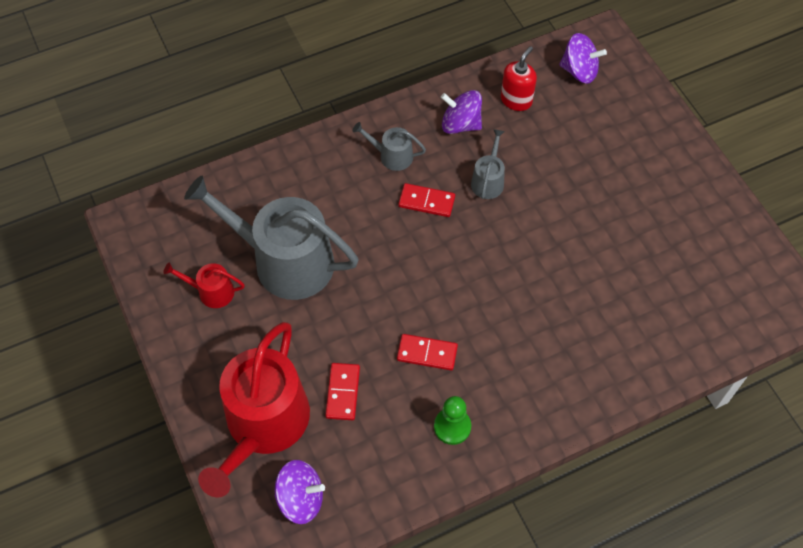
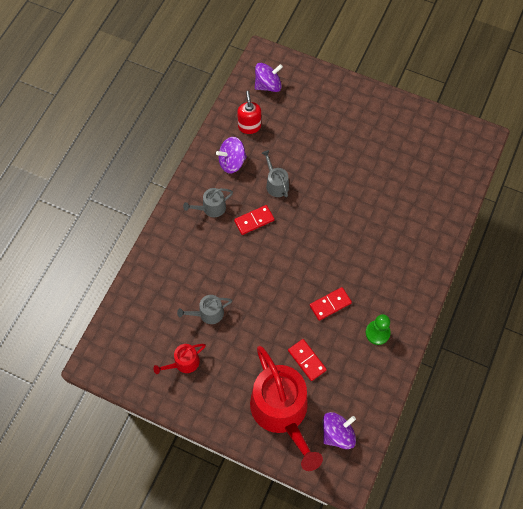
camera: 40 degrees left, 5 degrees up
grey watering can [184,176,359,300] -> grey watering can [177,295,232,324], size x0.44

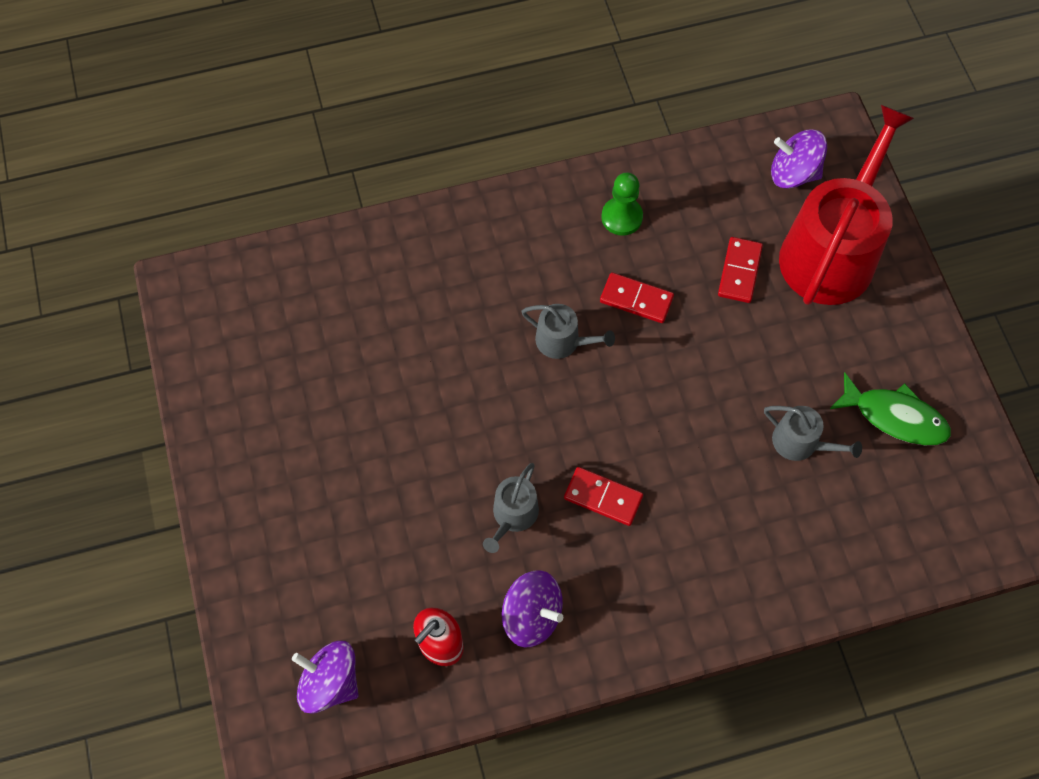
camera: 130 degrees left, 0 degrees up
red watering can [153,344,206,374] -> green fish [830,372,951,445]
grey watering can [183,188,233,217] -> grey watering can moved to [521,304,615,359]

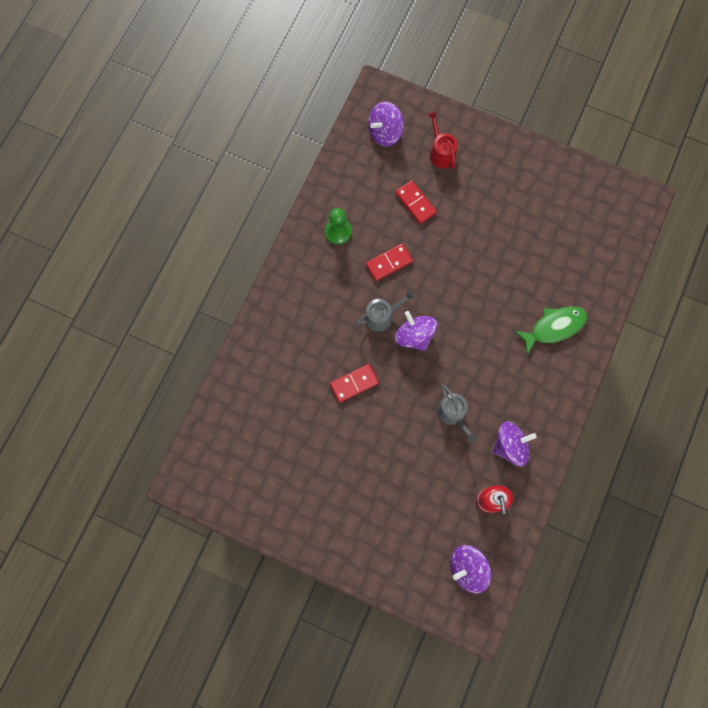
camera: 50 degrees left, 10 degrees up
red domino [564,467,643,526] -> red domino moved to [330,364,379,403]
grey watering can [764,406,862,461] -> none
red watering can [779,105,914,305] -> red watering can [428,112,458,169], size x0.44
green fish [830,372,951,445] -> green fish moved to [515,307,587,355]
none -> purple spinning top [395,311,437,351]

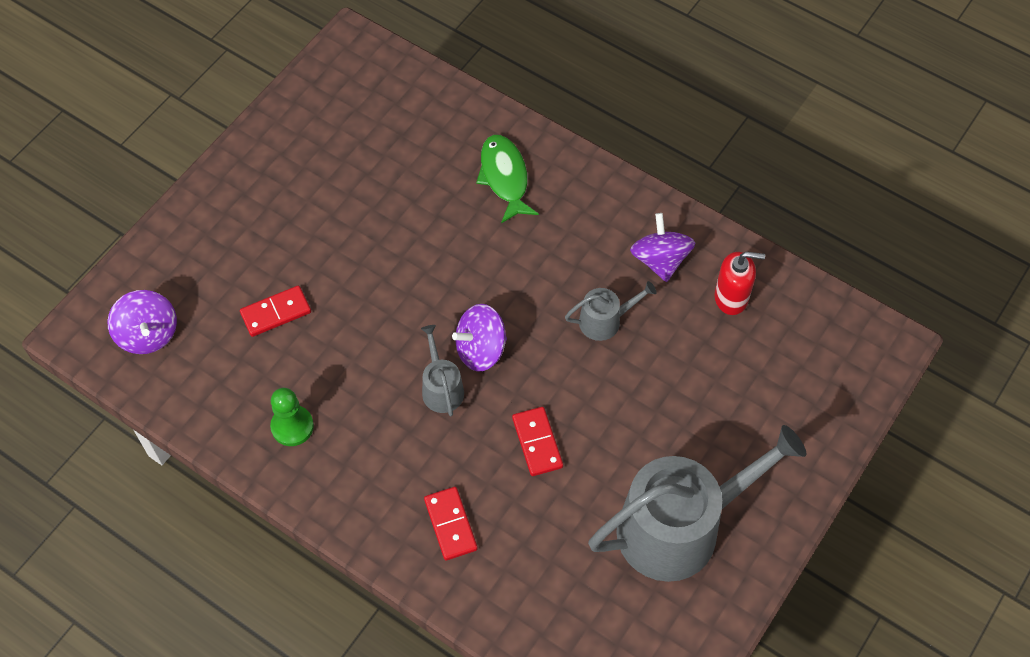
camera: 80 degrees left, 15 degrees down
red domino [366,244,413,281] -> red domino moved to [424,487,478,560]
red watering can [428,112,458,169] -> none
purple spinning top [450,545,491,594] -> none
none -> grey watering can [588,425,806,582]

